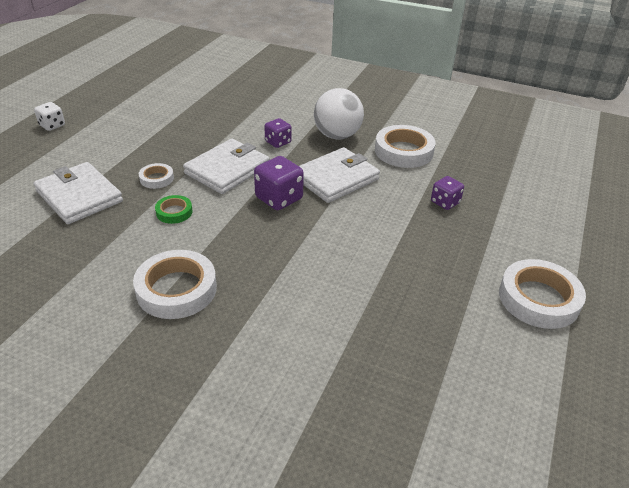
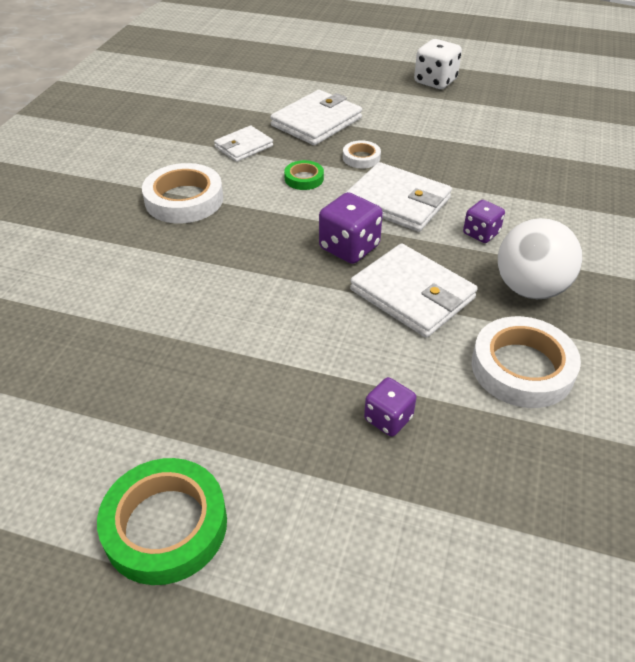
camera: 85 degrees right, 5 degrees up
white dice [34,102,65,131] -> white dice [414,39,462,89], size x1.59
white tape [499,259,586,329] -> green tape [97,458,227,585]
none -> white wallet [214,125,273,162]

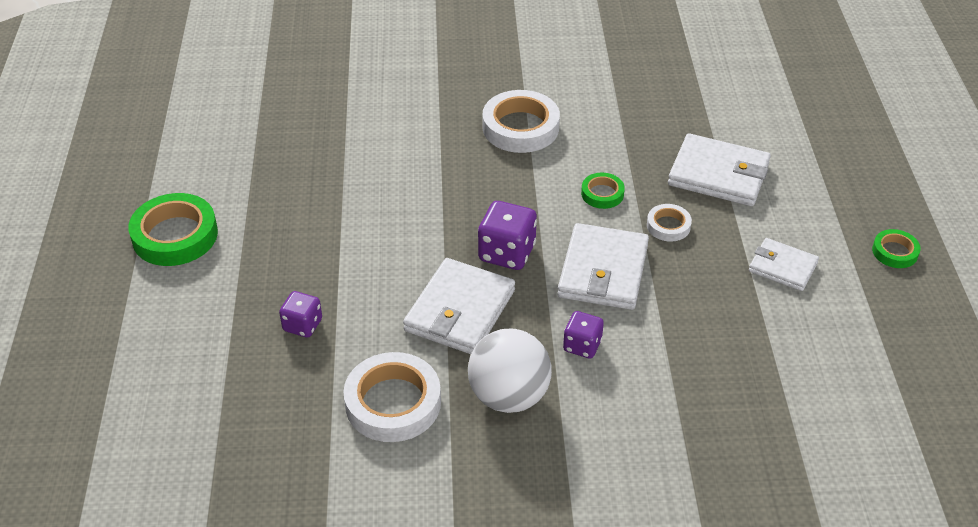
camera: 70 degrees right, 0 degrees up
white wallet [214,125,273,162] -> white wallet moved to [749,238,819,291]
white dice [414,39,462,89] -> green tape [872,229,921,268]

